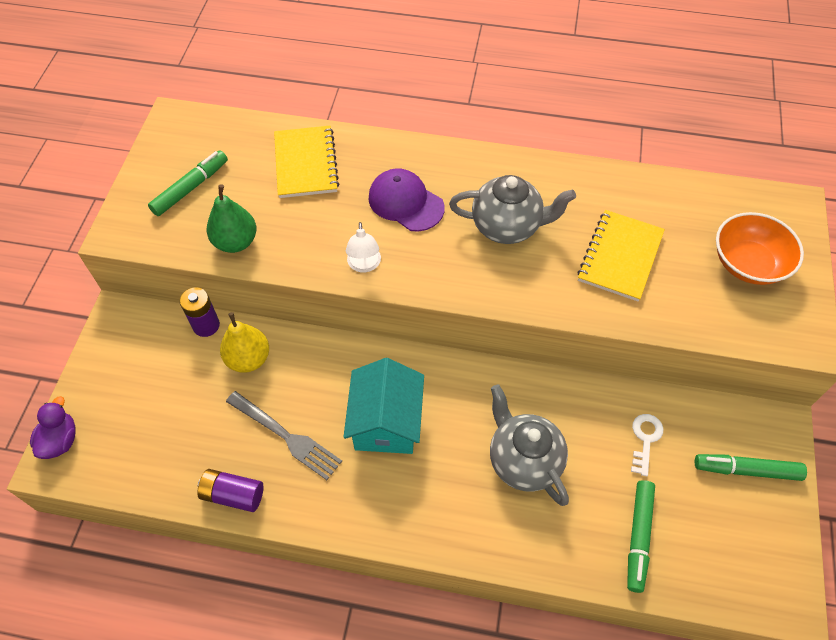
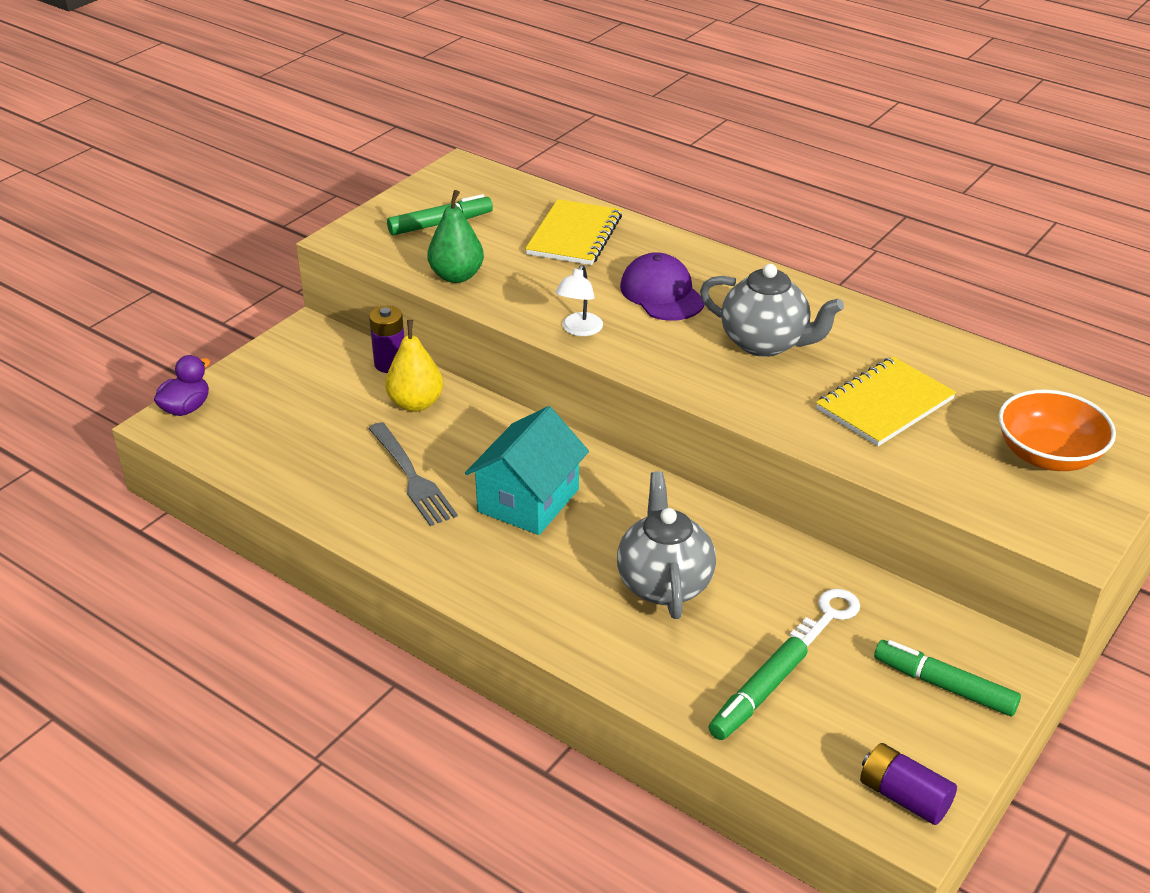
camera: 25 degrees right, 20 degrees down
purple battery [197,469,263,512] -> purple battery moved to [860,743,957,825]

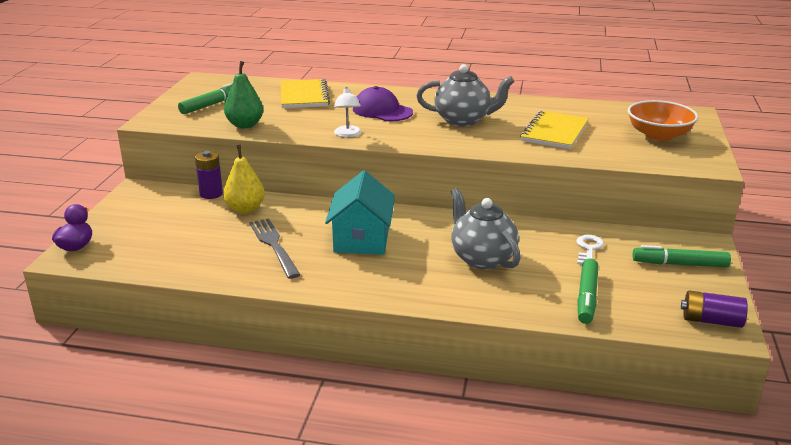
camera: 25 degrees left, 10 degrees down
grey fork [368,422,458,526] -> grey fork turned 150 degrees counterclockwise [249,218,301,279]

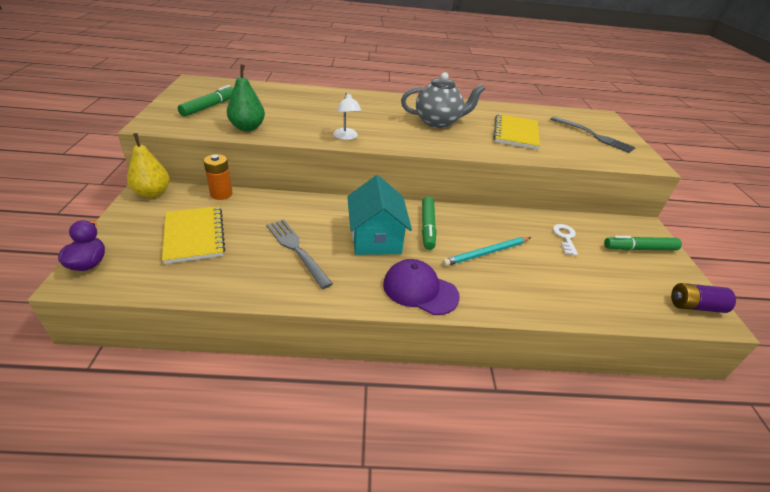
camera: 15 degrees left, 10 degrees up
purple battery [195,151,223,199] -> orange battery [204,154,233,200]
yellow pear [223,145,265,214] -> yellow pear moved to [127,133,170,198]
yellow notebook [281,79,330,108] -> yellow notebook moved to [162,206,225,264]
purple cap [353,86,413,121] -> purple cap moved to [383,259,460,315]
grey teapot [451,188,521,270] -> turquoise pencil [443,237,531,266]
green marker [577,258,598,324] -> green marker moved to [422,196,436,250]
orange bowl [628,100,698,141] -> grey fork [550,116,636,153]

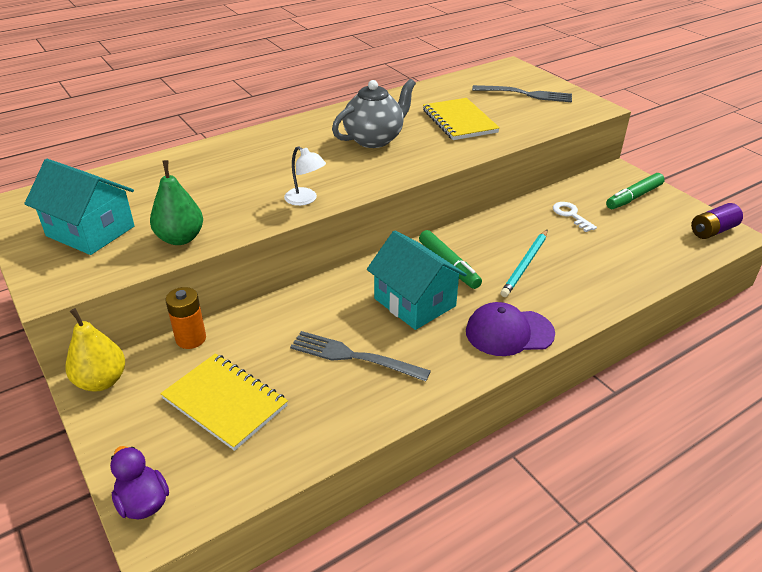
camera: 30 degrees left, 0 degrees up
green marker [178,85,234,117] -> turquoise house [24,159,135,255]

